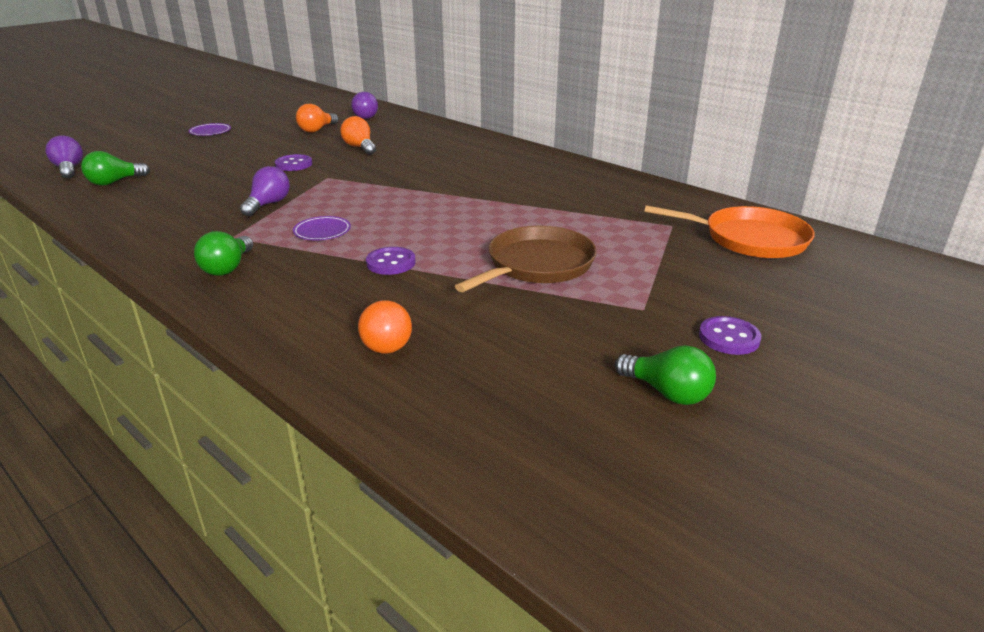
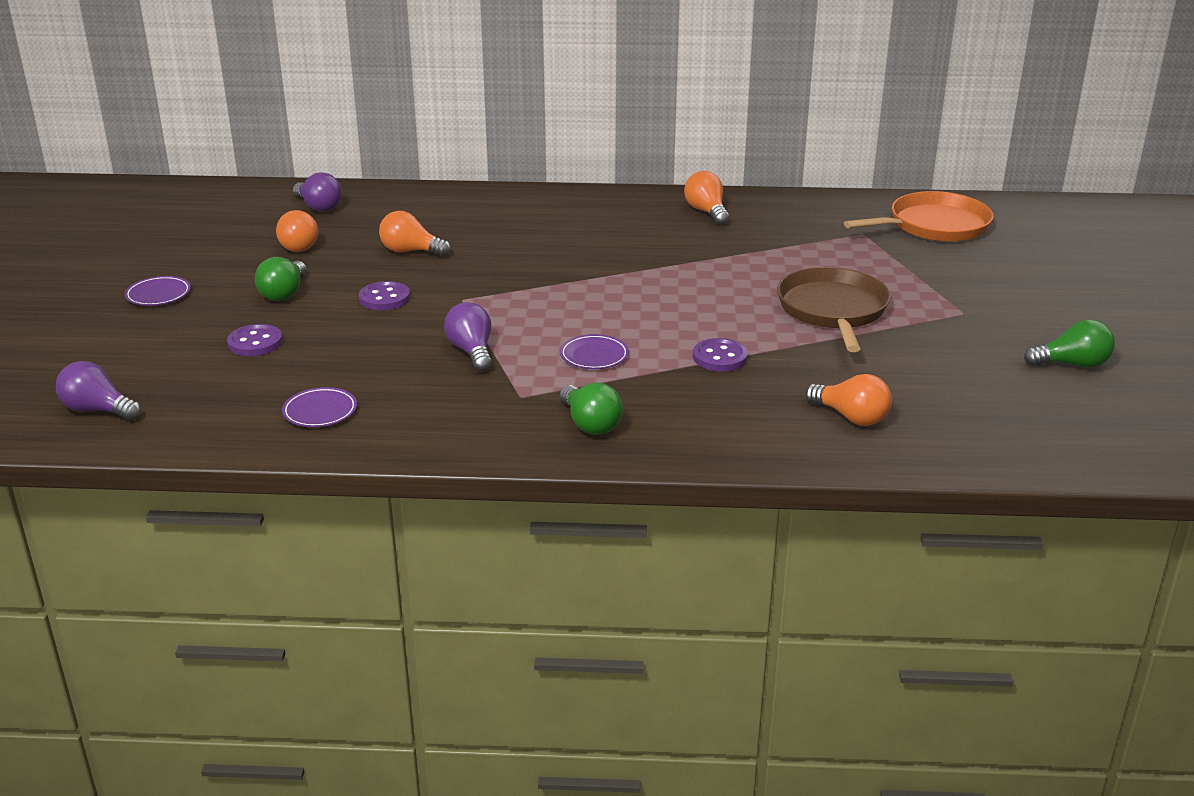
camera: 40 degrees left, 0 degrees up
green light bulb [81,151,150,186] -> green light bulb moved to [255,257,306,301]
purple button [699,316,761,355] -> purple button moved to [227,324,283,356]
none -> purple plate [282,387,357,427]
none -> orange light bulb [684,171,729,225]

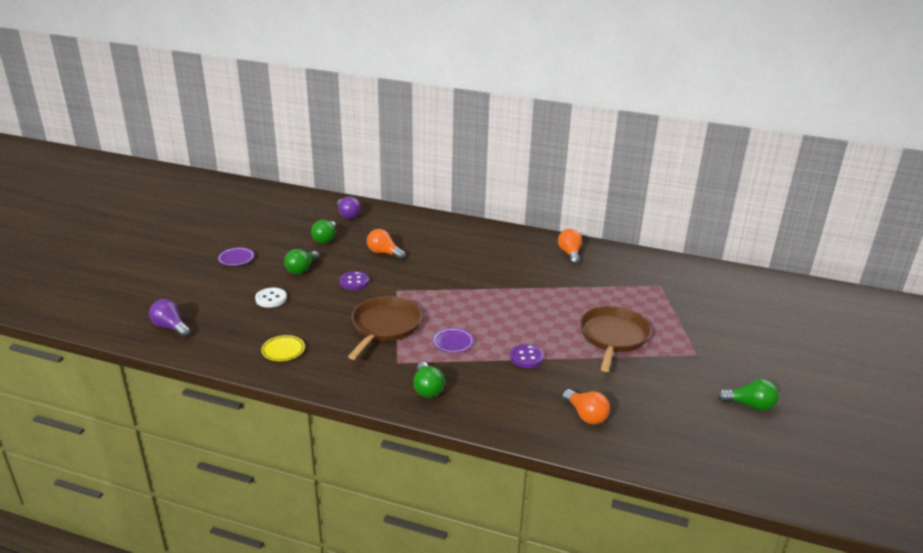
camera: 15 degrees right, 0 degrees up
purple button [227,324,283,356] -> white button [255,288,287,308]
orange light bulb [276,210,318,252] -> green light bulb [311,220,336,244]
purple plate [282,387,357,427] -> yellow plate [261,335,305,361]
purple light bulb [444,302,492,372] -> brown pan [348,296,422,360]
orange pan [844,191,994,242] -> none

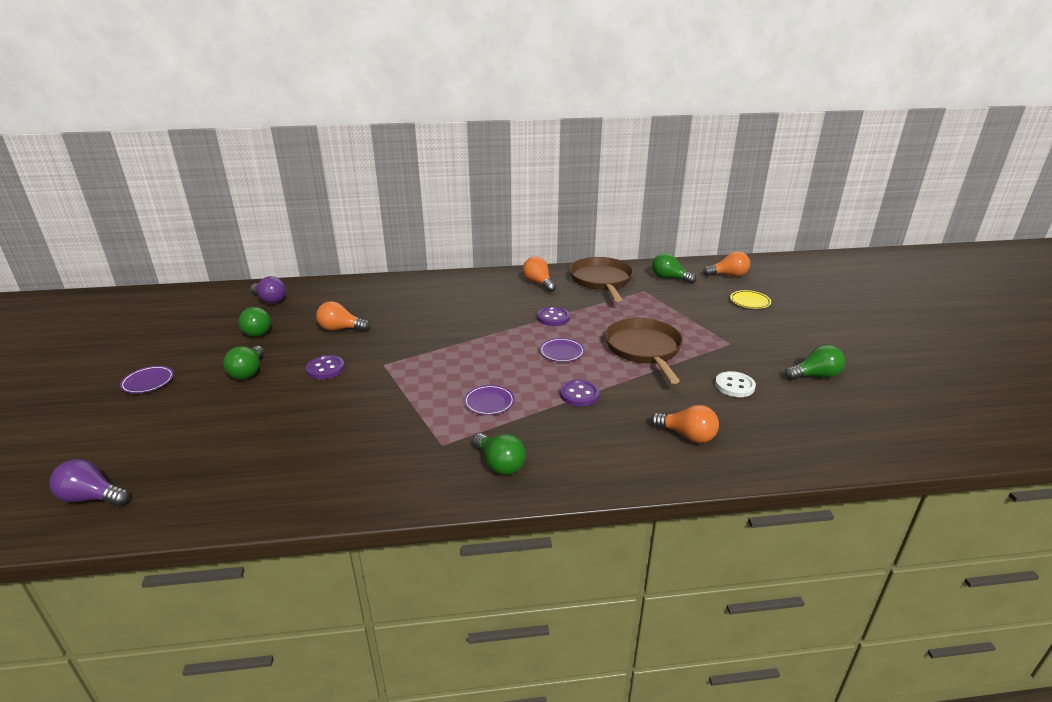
camera: 25 degrees left, 0 degrees up
white button [255,288,287,308] -> white button moved to [715,371,756,397]
yellow plate [261,335,305,361] -> yellow plate moved to [730,290,771,309]
brown pan [348,296,422,360] -> brown pan moved to [569,257,634,302]
none -> purple button [537,307,570,326]
none -> purple plate [539,338,585,362]
none -> green light bulb [652,253,696,284]
none -> orange light bulb [703,251,750,277]

